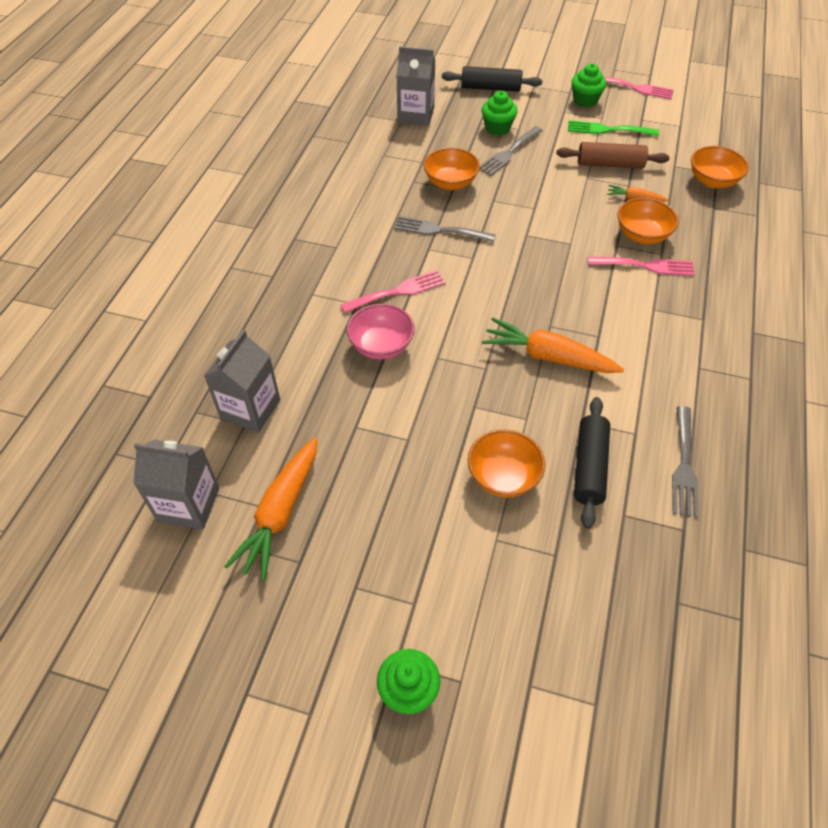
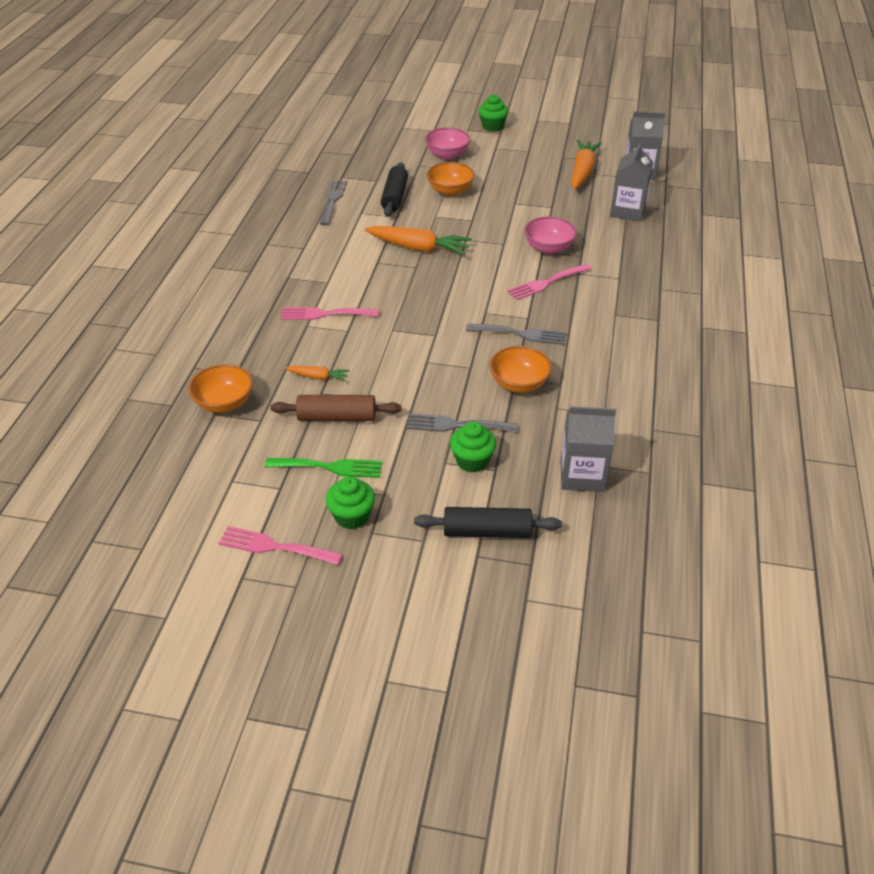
camera: 175 degrees right, 10 degrees down
grey fork [480,126,543,176] -> grey fork turned 120 degrees counterclockwise [406,414,518,433]
orange bowl [617,198,679,244] -> none
none -> pink bowl [425,128,470,159]

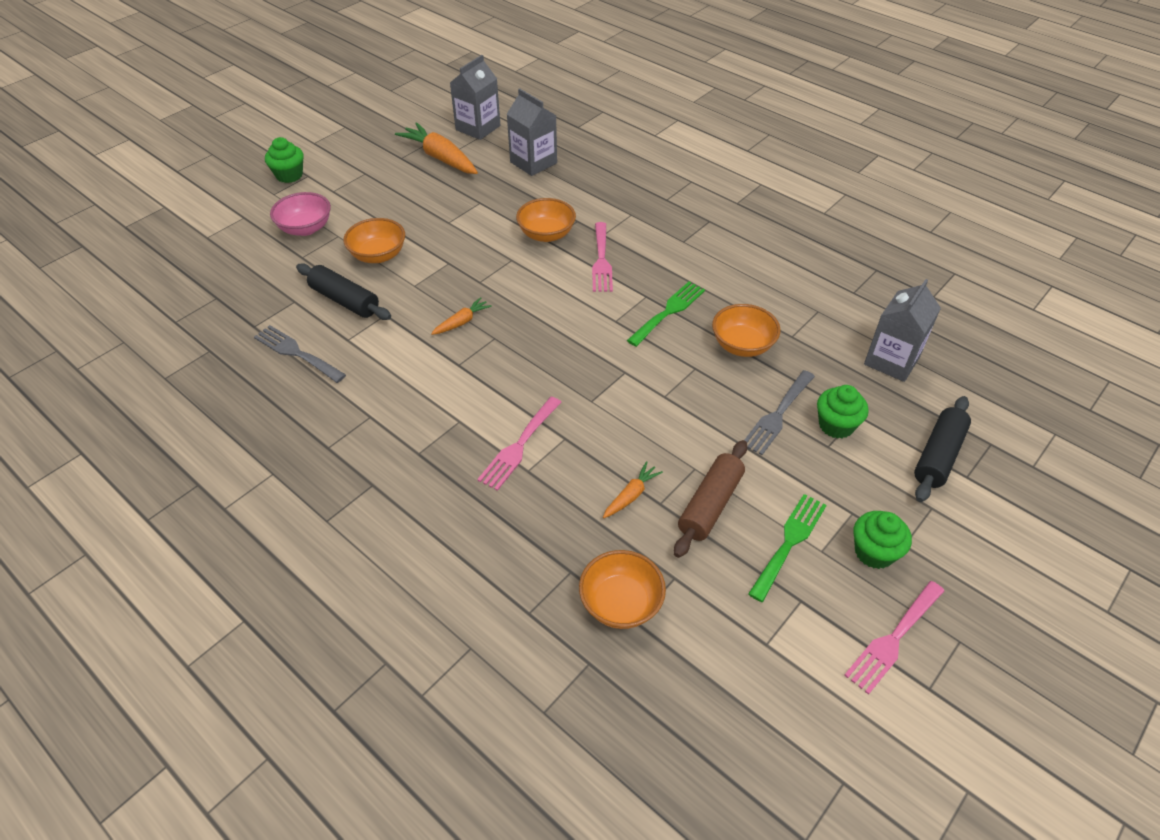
camera: 60 degrees left, 5 degrees up
orange carrot [365,226,472,255] -> orange carrot [431,297,492,335], size x0.51
grey fork [466,323,566,345] -> green fork [627,282,705,347]
pink bowl [524,217,577,254] -> orange bowl [516,198,576,242]

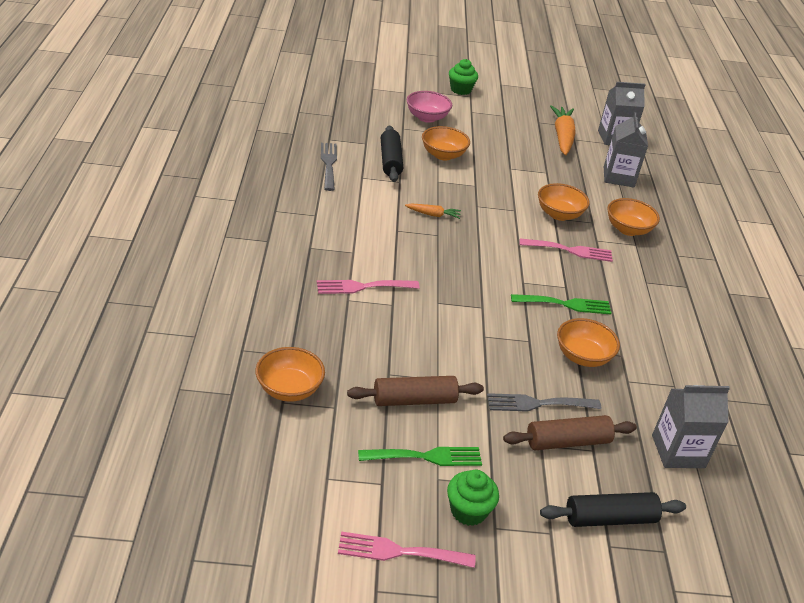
camera: 45 degrees right, 10 degrees down
pink fork [592,222,613,292] -> pink fork turned 135 degrees counterclockwise [520,239,613,262]
orange carrot [603,461,663,518] -> none
green cupcake [817,385,869,439] -> brown rolling pin [503,415,637,450]
none -> orange bowl [607,198,660,236]

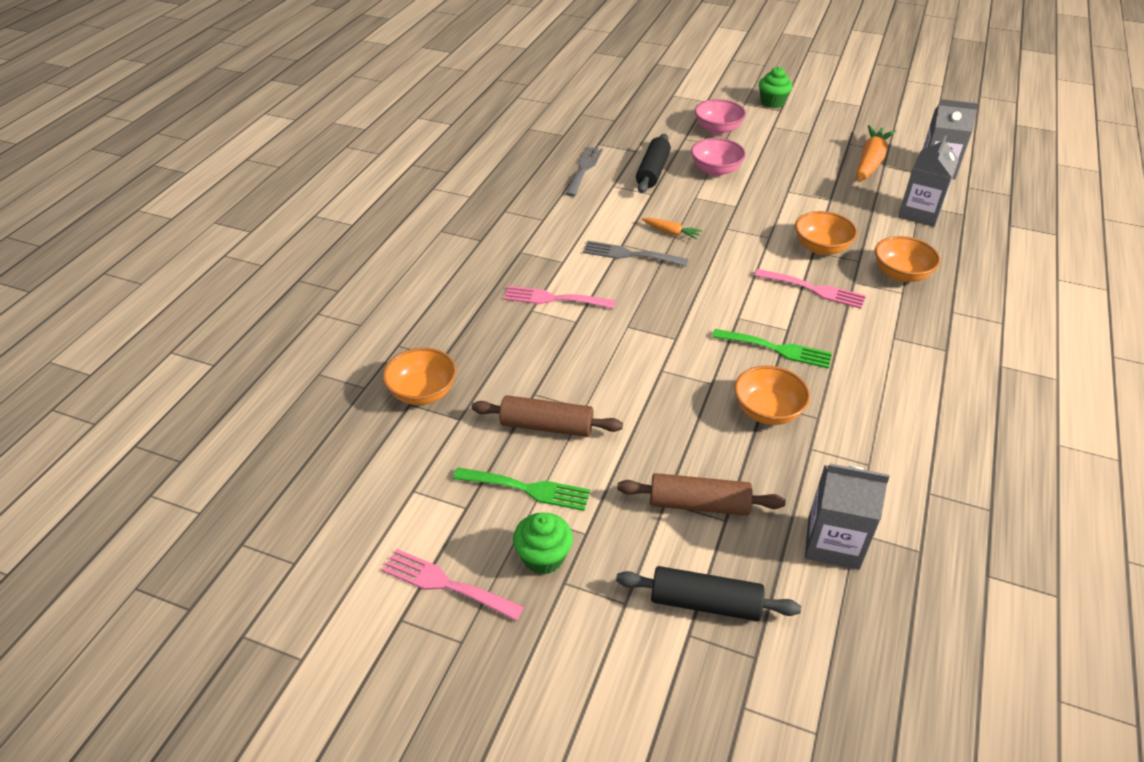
camera: 25 degrees right, 5 degrees up
orange bowl [422,126,470,161] -> pink bowl [691,138,746,176]
grey fork [487,393,601,412] -> grey fork moved to [583,241,689,266]

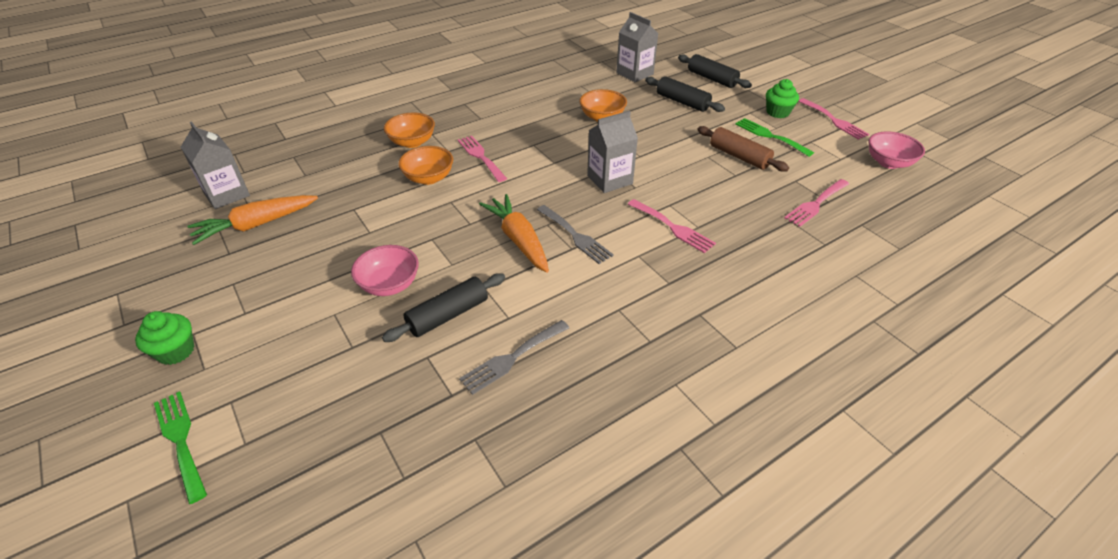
camera: 145 degrees left, 0 degrees up
orange bowl [383,348,457,405] -> pink fork [784,179,849,227]
brown rolling pin [617,473,786,516] -> black rolling pin [645,76,725,112]
orange carrot [642,217,702,240] -> orange carrot [479,194,549,273], size x1.96
pink bowl [695,99,746,135] -> pink bowl moved to [868,131,925,169]
green fork [712,329,832,369] -> green fork moved to [154,391,207,504]
grey carton [898,135,959,227] -> grey carton moved to [587,111,638,193]

